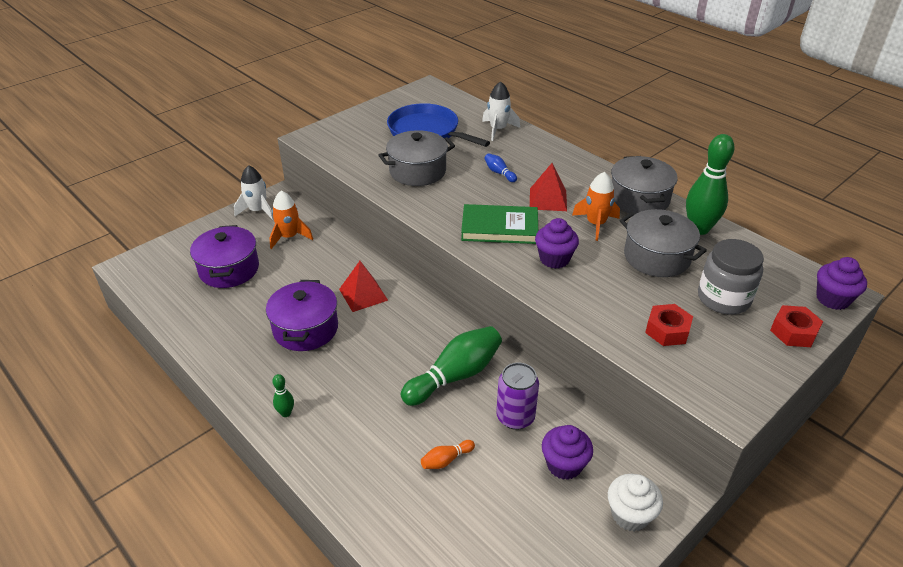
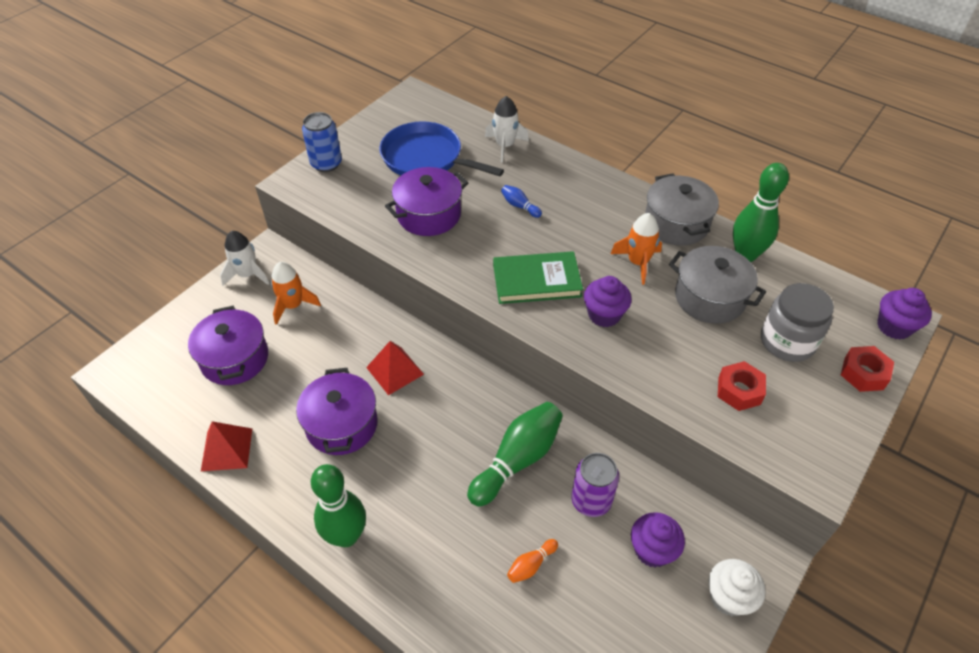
camera: 10 degrees left, 10 degrees up
green bowling pin [272,374,294,417] -> green bowling pin [311,464,366,547], size x2.20
grey pot [378,130,455,186] -> purple pot [385,167,468,236]
red pyramid [530,163,567,211] -> red pyramid moved to [201,421,252,471]
none -> blue can [302,112,342,172]

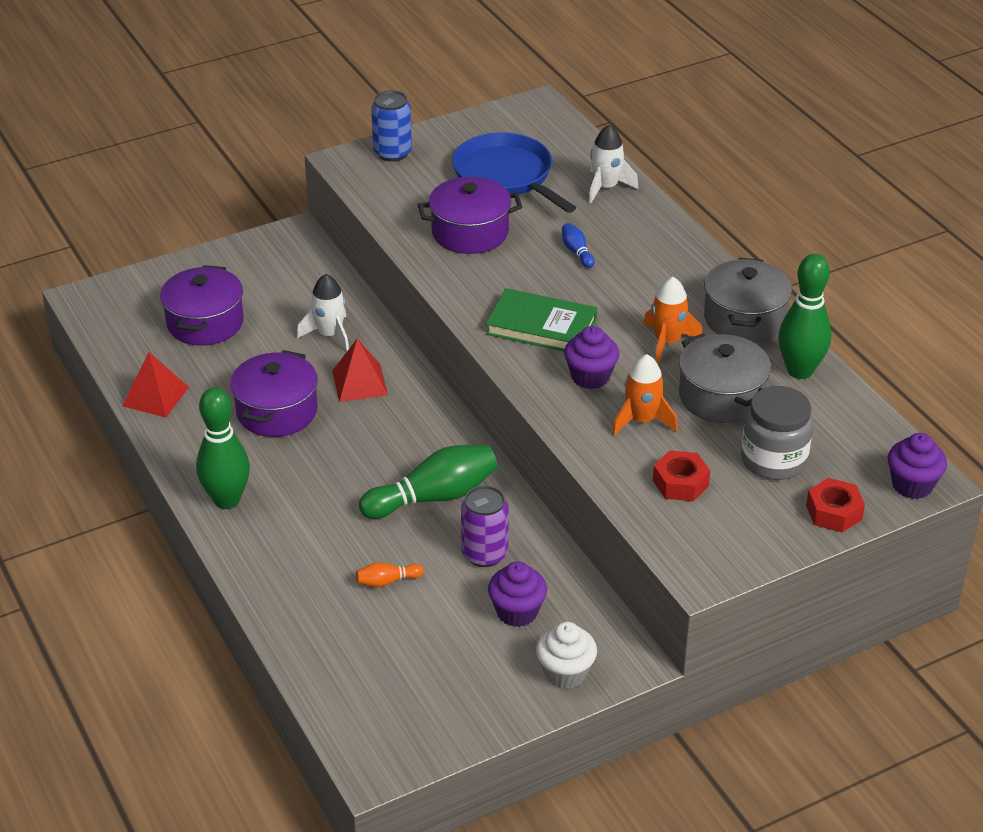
camera: 25 degrees right, 10 degrees down
white rocket [220,231,270,286] -> white rocket moved to [297,274,349,352]
orange rocket [271,262,321,325] -> orange rocket moved to [612,354,678,436]

